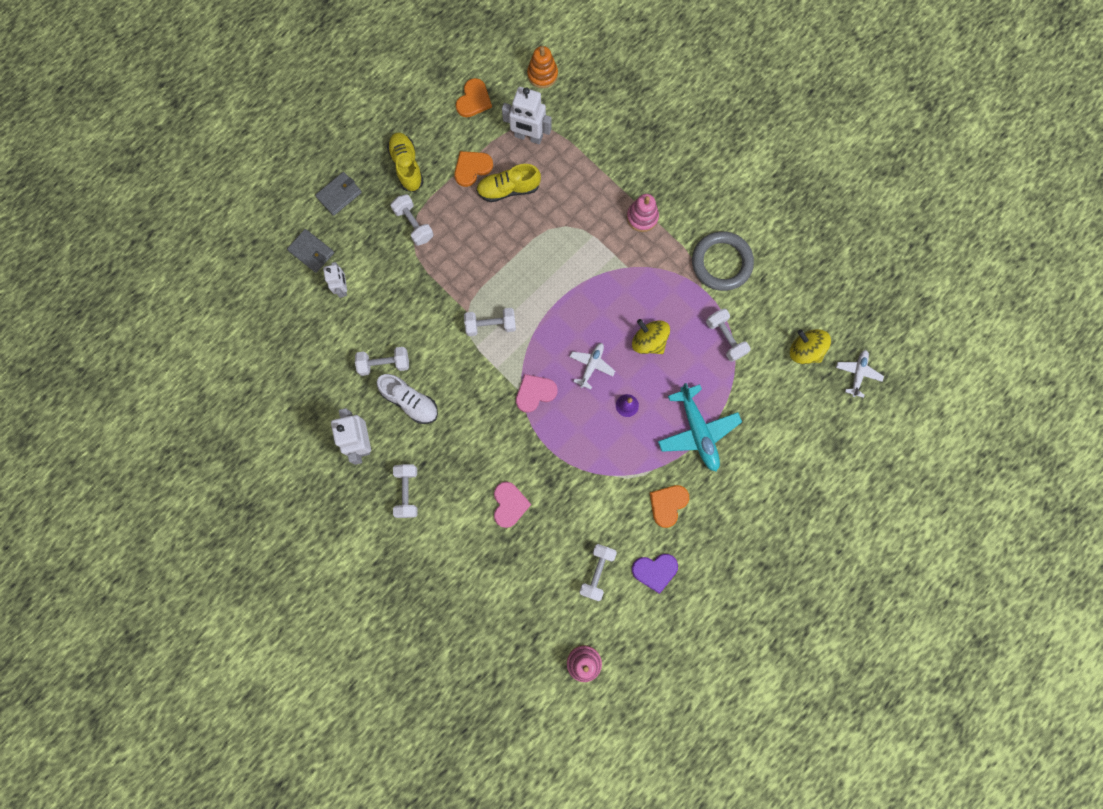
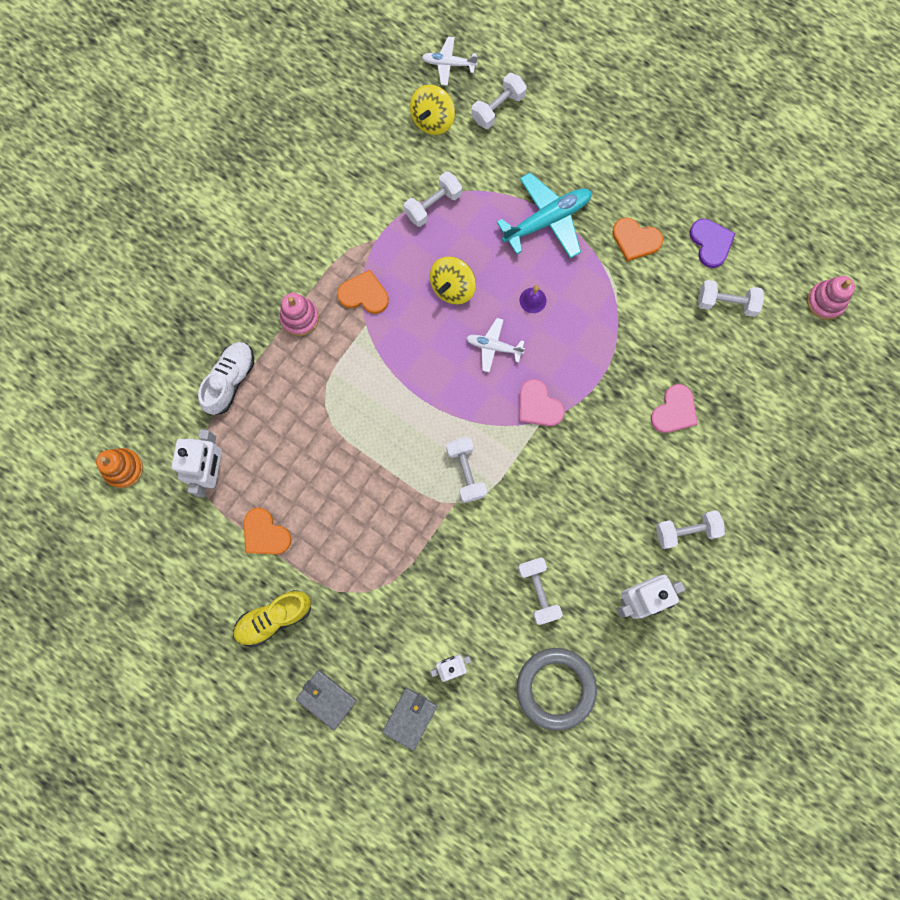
camera: 100 degrees left, 0 degrees up
white shoe [377,374,438,424] -> white shoe moved to [198,342,254,415]
white dumbbell [390,194,434,246] -> white dumbbell moved to [471,73,527,129]
orange heart [456,78,492,117] -> orange heart moved to [337,270,389,314]
yellow shoe [476,164,541,202] -> none
pink heart [494,482,531,528] -> pink heart turned 135 degrees clockwise [651,384,698,433]
grey ring [692,231,754,291] -> grey ring moved to [517,648,597,731]

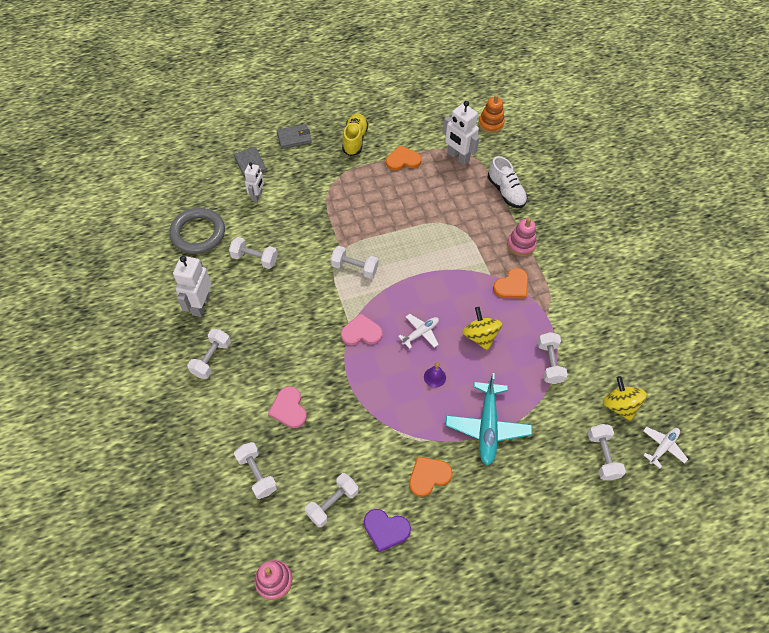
camera: 125 degrees right, 20 degrees down
none -> white dumbbell [234,442,277,499]

